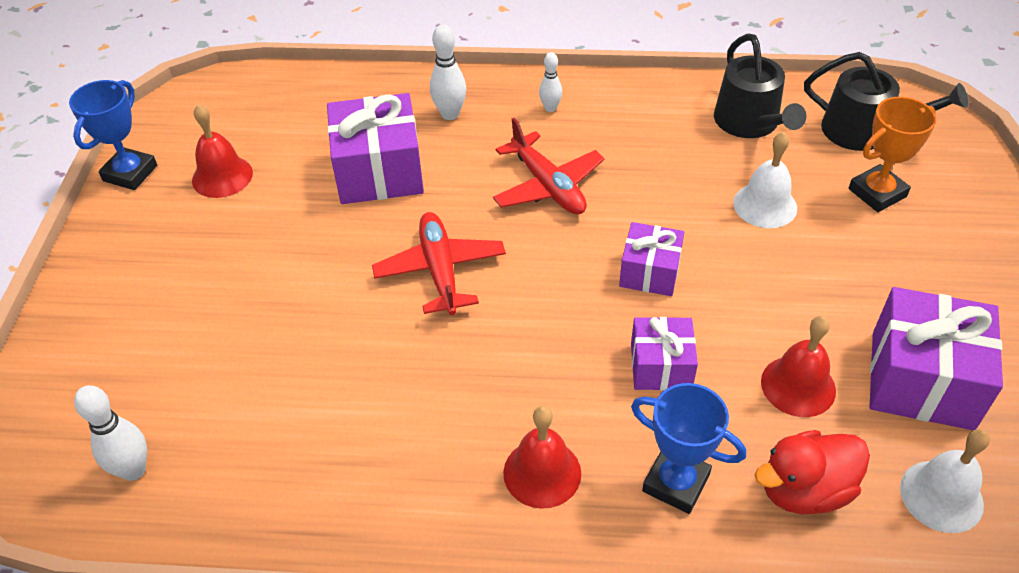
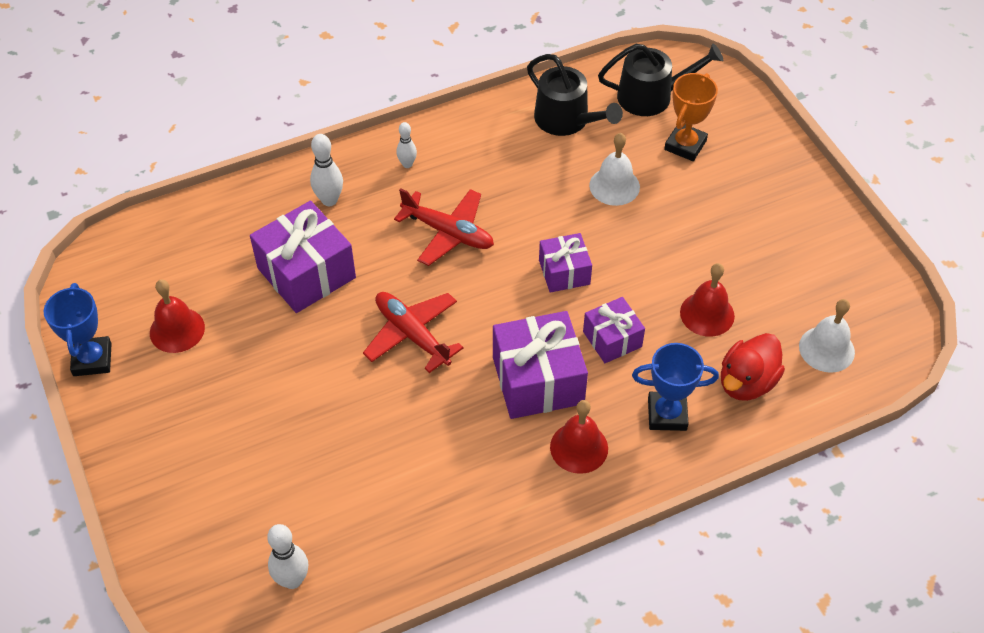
camera: 30 degrees left, 5 degrees up
purple gift [870,287,1003,430] -> purple gift moved to [493,311,588,419]

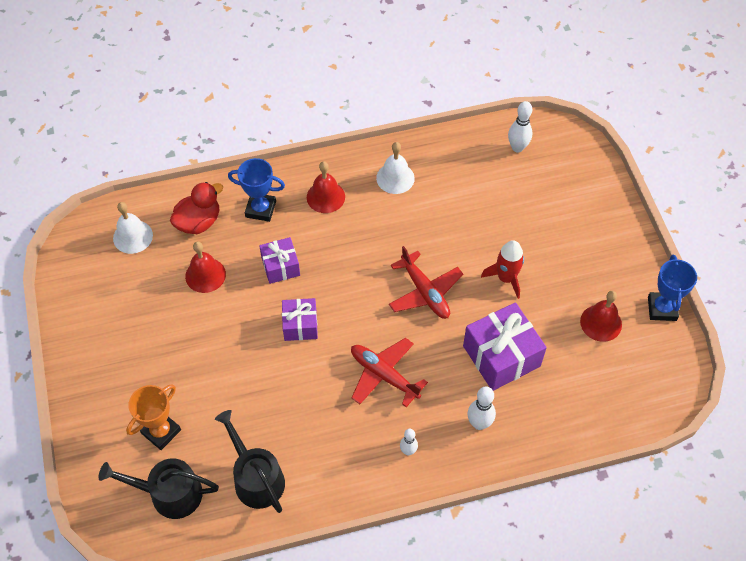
camera: 170 degrees left, 5 degrees up
purple gift [493,311,588,419] -> none
white bell [589,133,640,206] -> white bell moved to [376,142,415,194]
none -> red rocket [481,240,524,299]

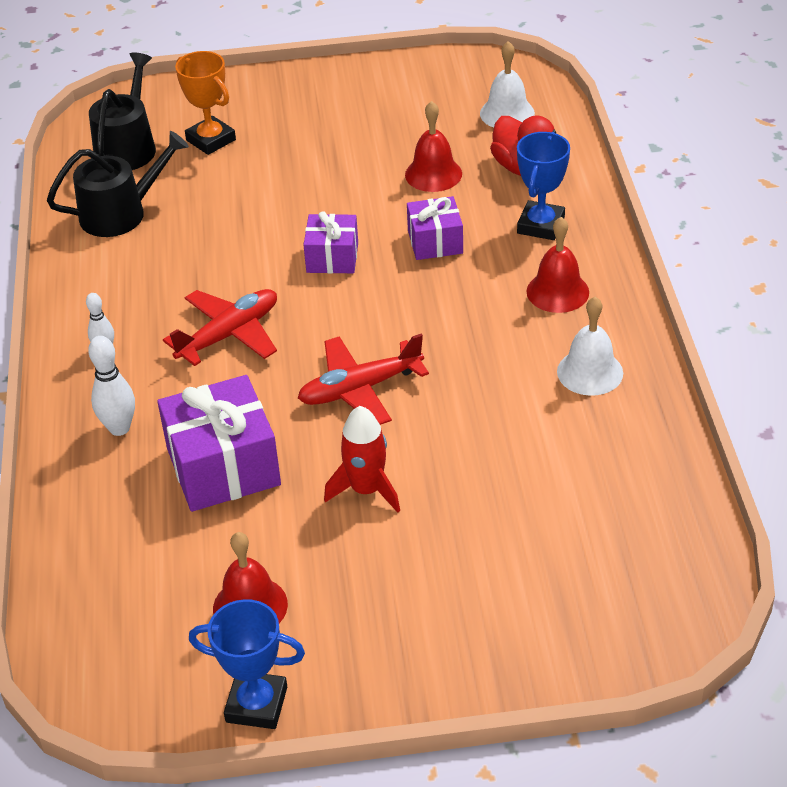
camera: 100 degrees right, 15 degrees down
white bowling pin [508,101,532,153] -> none

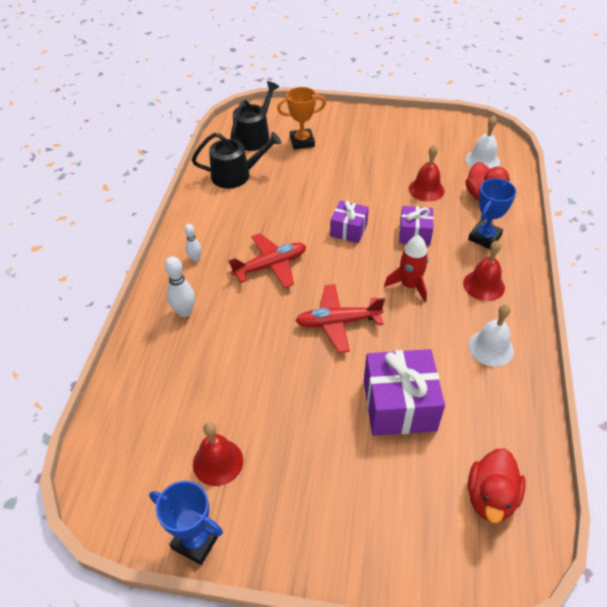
camera: 15 degrees right, 5 degrees up
purple gift [157,375,281,512] -> purple gift moved to [364,349,445,436]
orange trophy [175,51,236,155] -> orange trophy turned 75 degrees counterclockwise [277,87,326,149]
red rocket [324,406,400,512] -> red rocket moved to [384,235,429,302]
none -> red duck [468,448,526,523]

